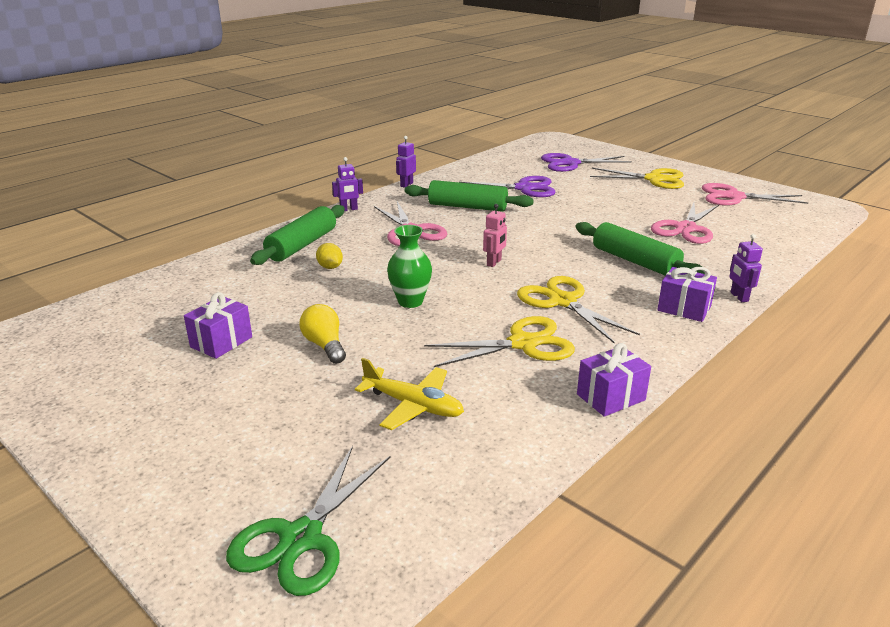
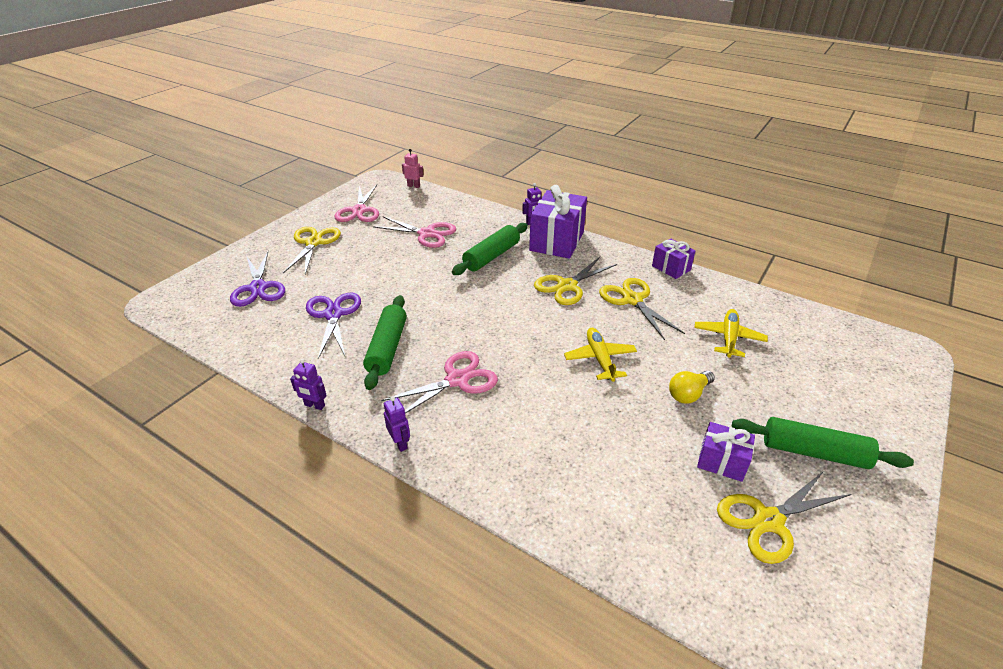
camera: 100 degrees left, 10 degrees up
green scissors [226,446,390,596] -> none
green rolling pin [250,205,345,265] -> green rolling pin moved to [732,417,914,469]
yellow lemon [316,243,343,269] -> none
green vase [387,225,432,308] -> yellow plane [564,328,637,382]
pink robot [483,204,507,267] -> pink robot moved to [402,149,424,188]
purple gift [657,267,717,322] -> purple gift [529,185,587,259], size x1.85
none -> yellow scissors [717,471,852,564]

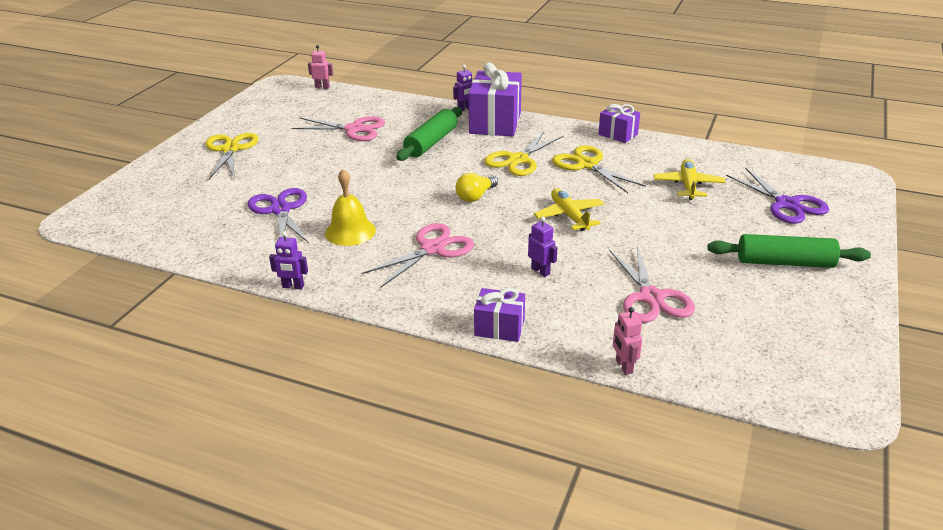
camera: 10 degrees left, 5 degrees down
purple scissors [230,252,285,307] -> purple scissors moved to [726,167,829,224]
pink scissors [334,185,379,222] -> pink scissors moved to [609,246,695,323]
green rolling pin [363,295,407,390] -> yellow bell [325,169,376,246]
purple robot [384,396,410,452] -> purple robot moved to [528,216,558,277]
yellow light bulb [669,371,715,404] -> yellow light bulb moved to [456,173,498,202]
purple gift [697,422,755,482] -> purple gift moved to [474,288,525,342]
yellow scissors [717,471,852,564] -> none
none -> pink robot [613,307,642,375]

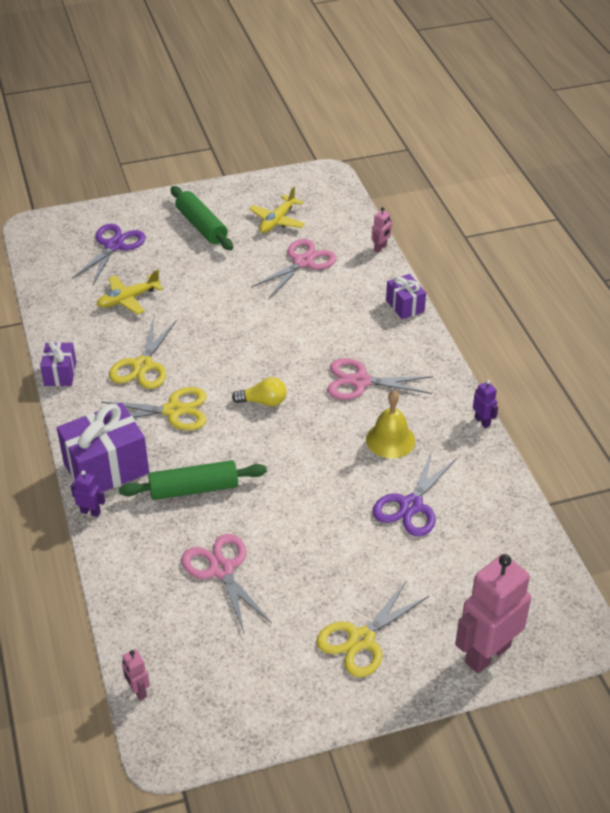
camera: 130 degrees left, 10 degrees up
purple robot [528,216,558,277] -> none
yellow plane [534,188,604,231] -> yellow plane moved to [249,187,305,233]
none -> pink robot [455,554,531,673]

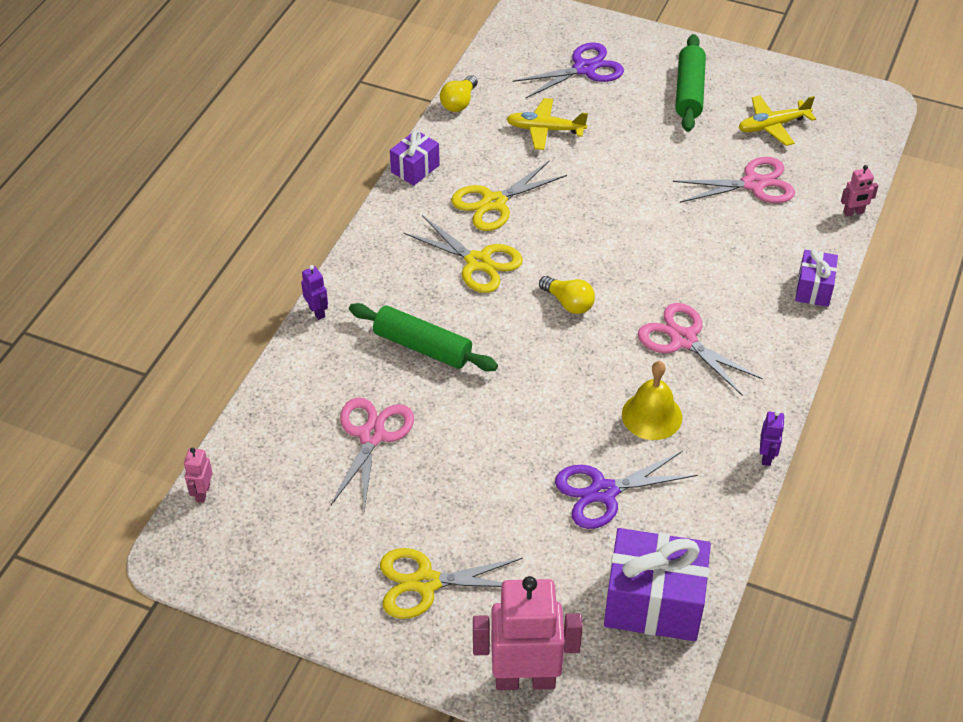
camera: 40 degrees right, 5 degrees up
purple gift [57,402,149,491] -> purple gift moved to [604,528,711,641]
none -> yellow light bulb [440,75,478,112]

